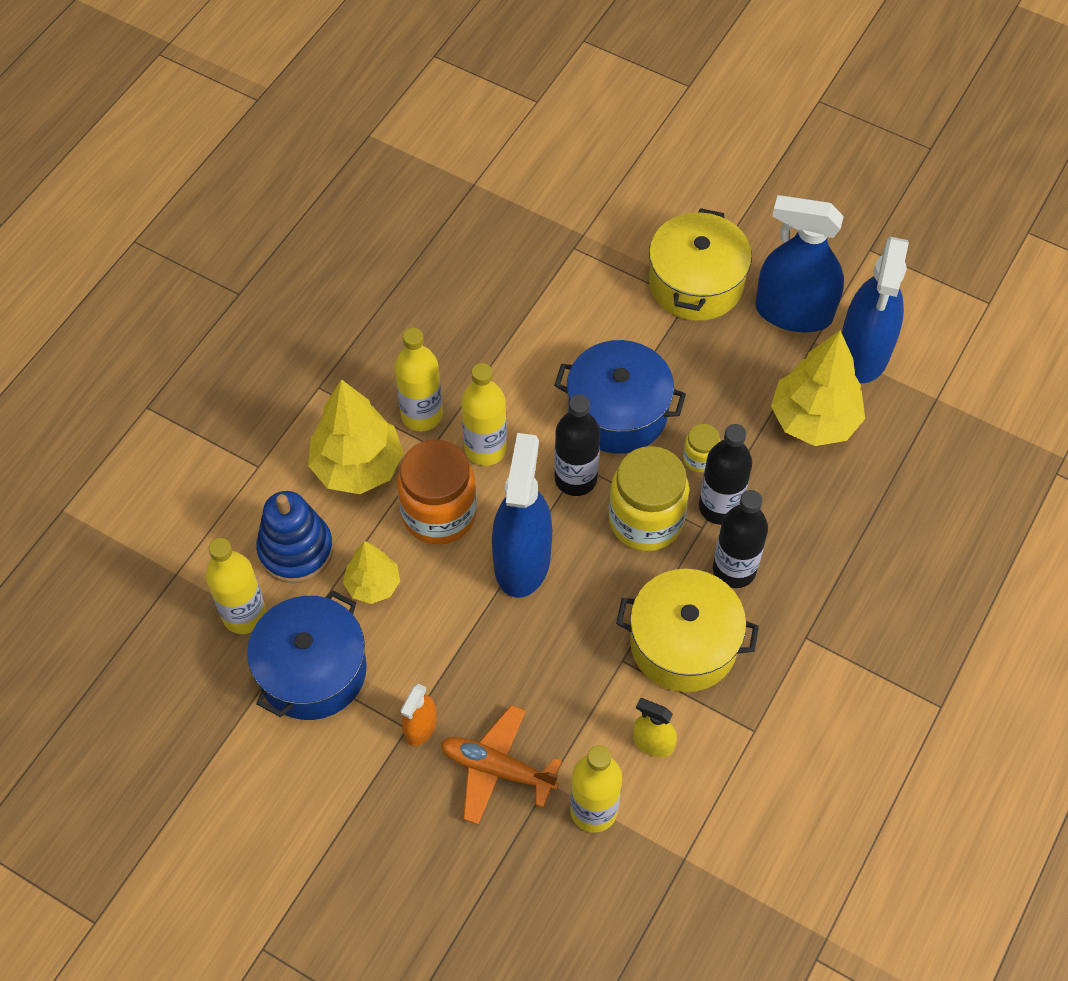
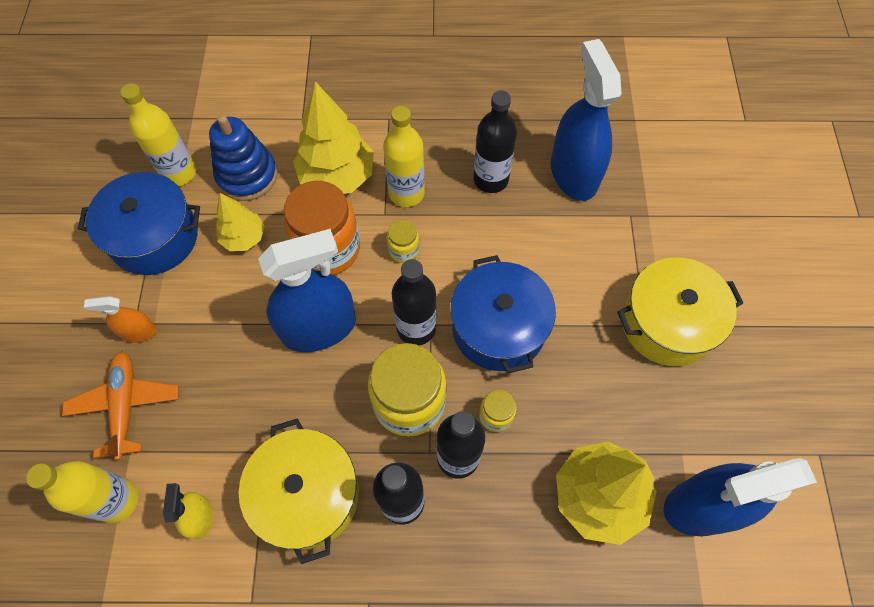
camera: 60 degrees right, 5 degrees up
yellow bottle [461,363,507,466] -> yellow jar [387,220,419,263]
blue spray bottle [755,195,844,332] -> blue spray bottle moved to [551,39,622,201]
none -> black bottle [473,90,517,193]

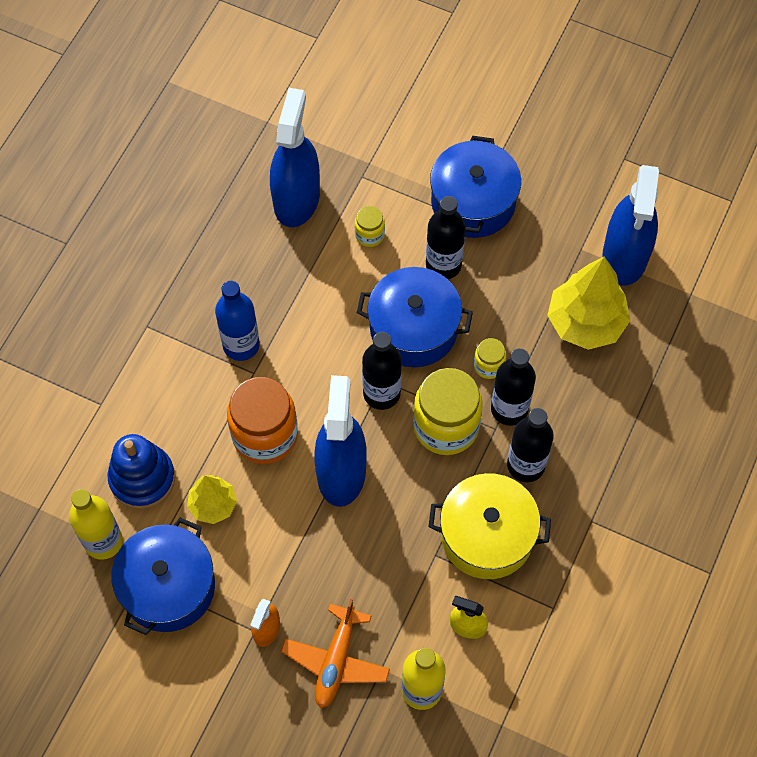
camera: 65 degrees left, 0 degrees up
orange plane [62,351,178,460] -> orange plane turned 90 degrees counterclockwise [281,599,390,708]
yellow tree [293,81,374,194] -> none
yellow bottle [383,106,425,207] -> blue bottle [215,281,260,361]
yellow jar [387,220,419,263] -> yellow jar moved to [355,206,385,247]
black bottle [473,90,517,193] -> black bottle moved to [426,196,466,279]
blue spray bottle [551,39,622,201] -> blue spray bottle turned 90 degrees clockwise [270,88,320,227]
yellow pot [617,257,744,366] -> blue pot [430,136,521,238]

